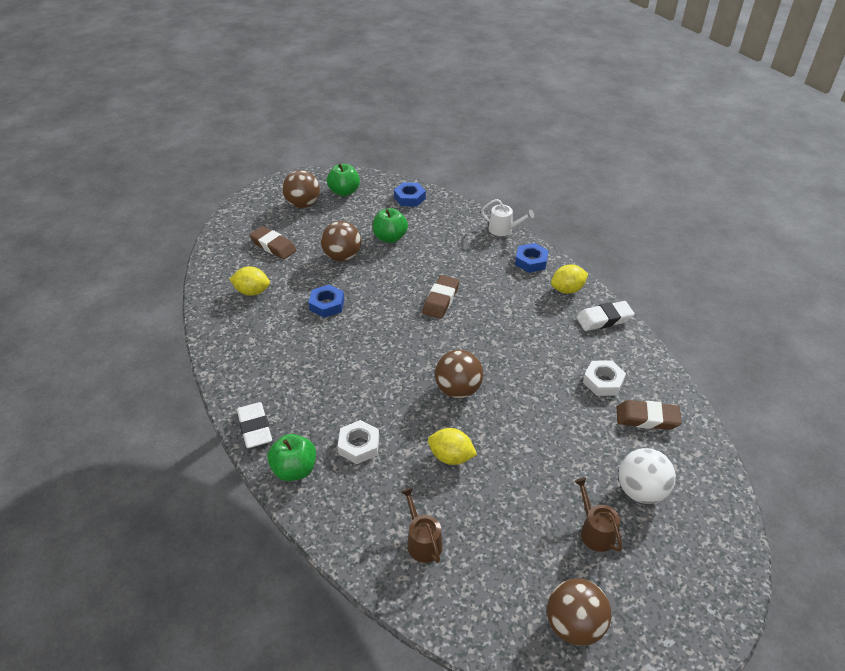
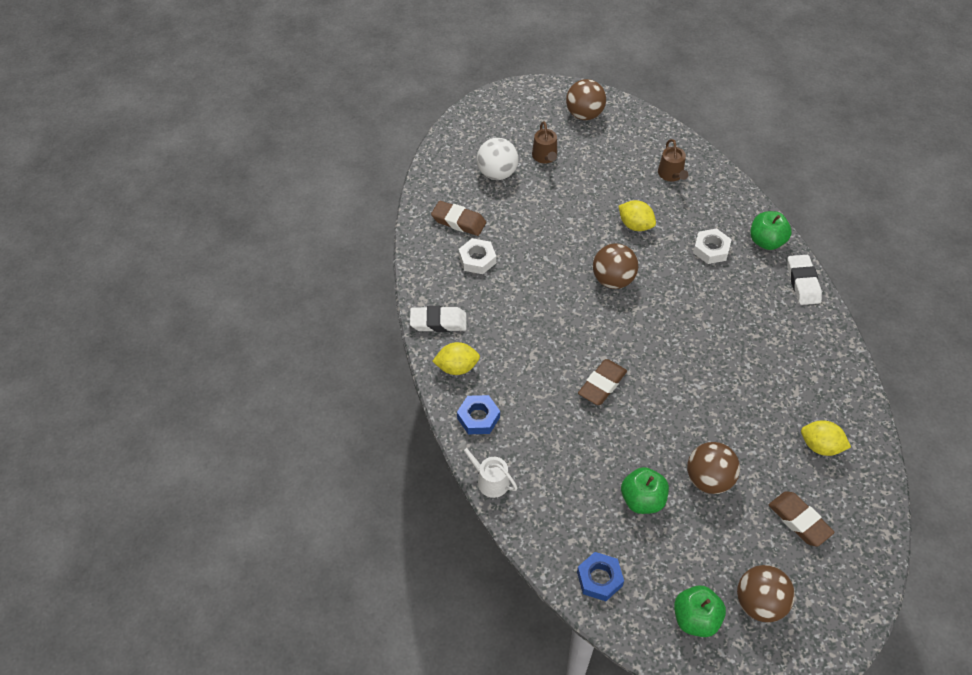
camera: 165 degrees left, 10 degrees up
blue nut [308,285,345,318] -> none

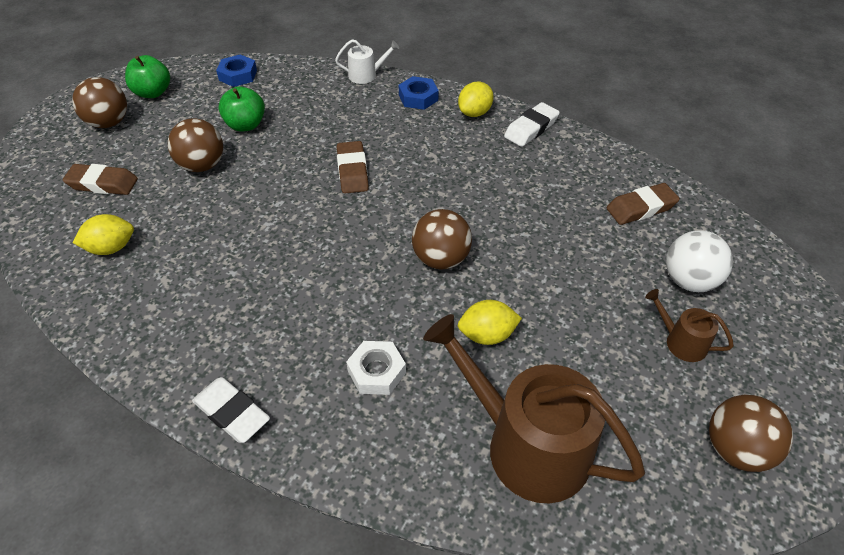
camera: 135 degrees right, 5 degrees down
white nut [459,238,496,274] -> none
brown watering can [658,139,689,181] -> brown watering can [423,314,645,503], size x2.23
green apple [750,211,792,250] -> none

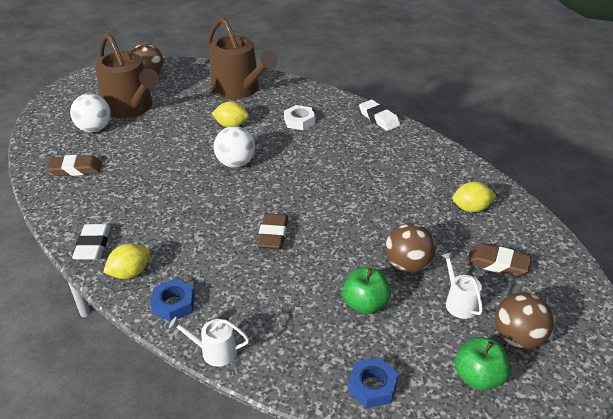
camera: 165 degrees left, 10 degrees down
brown ball [412,209,472,270] -> white ball [214,126,255,168]
white eraser [504,102,560,147] -> white eraser turned 60 degrees counterclockwise [72,224,110,260]
brown watering can [645,289,734,362] -> brown watering can [95,33,159,118], size x2.23
none -> white watering can [441,252,483,319]

